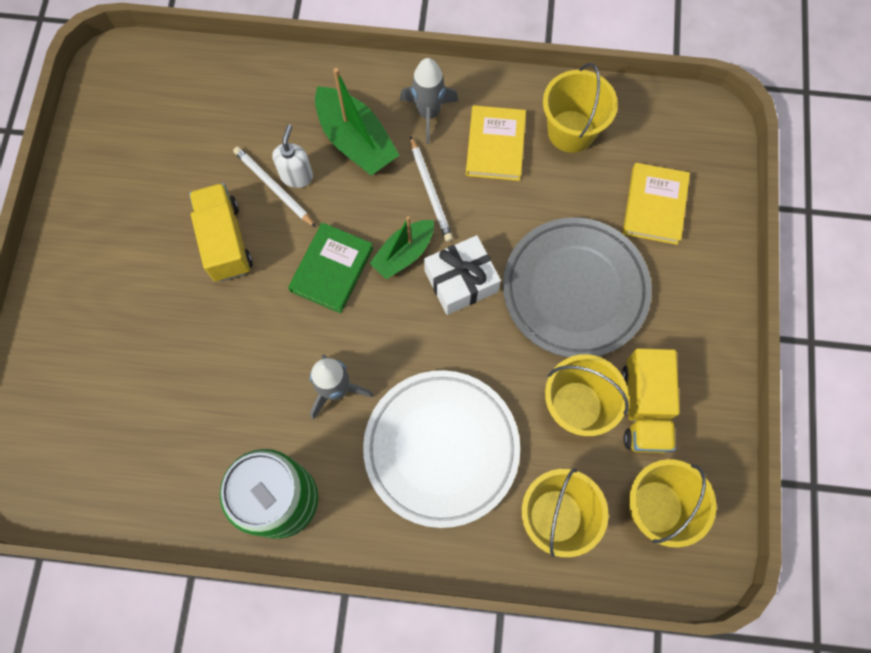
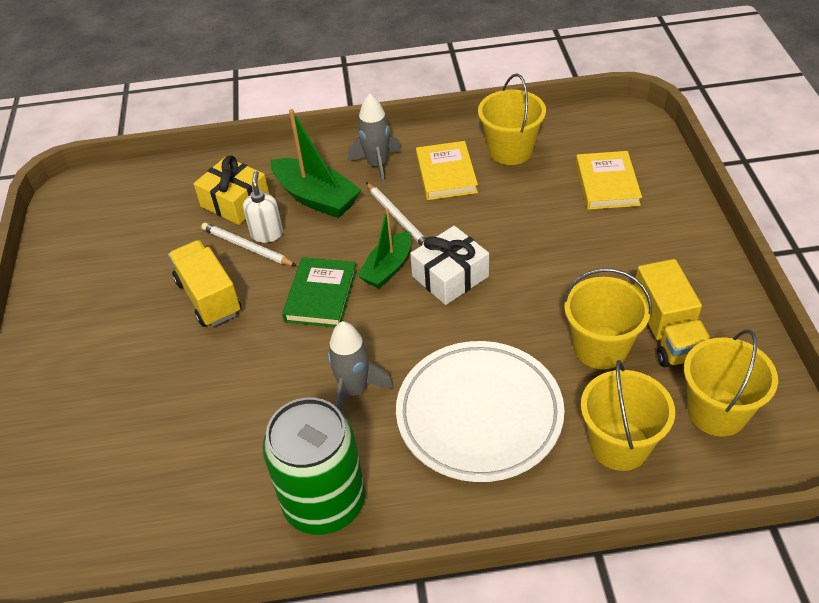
camera: 10 degrees left, 25 degrees down
grey plate [503,217,652,358] -> none
none -> yellow gift [194,156,269,225]

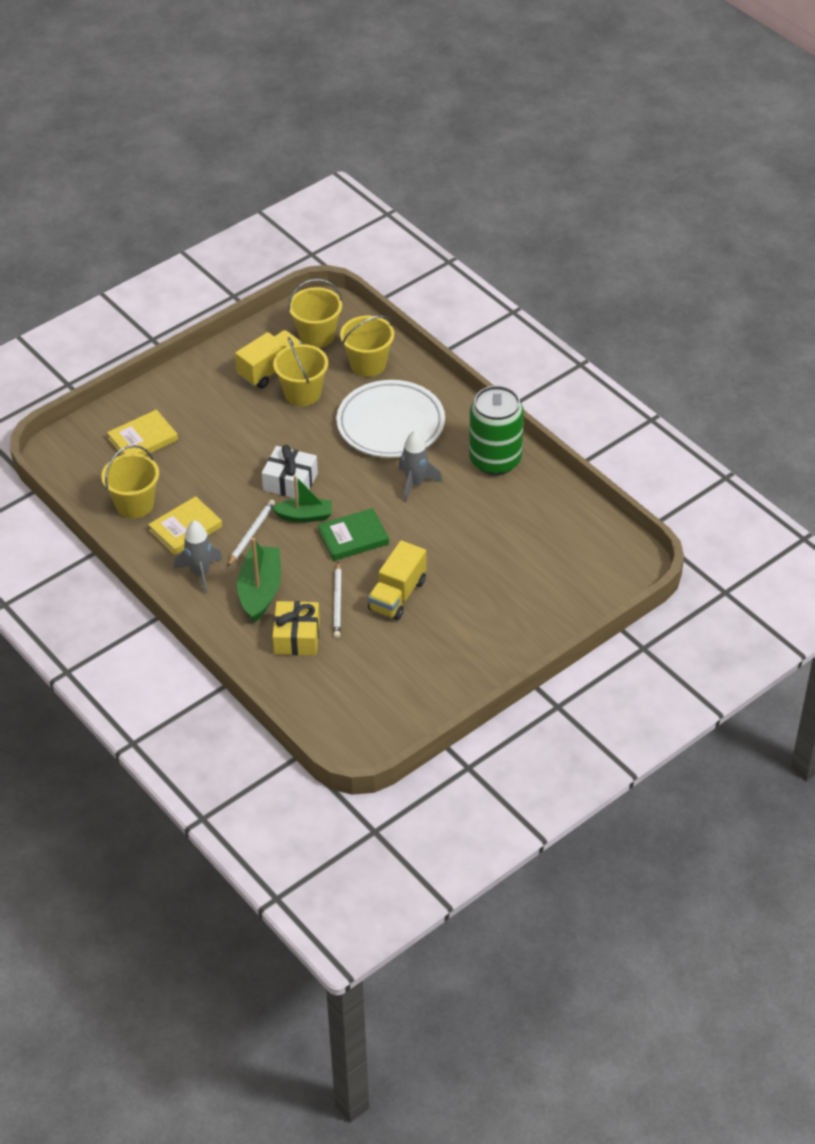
camera: 125 degrees left, 0 degrees up
white soap dispenser [243,171,283,243] -> none

